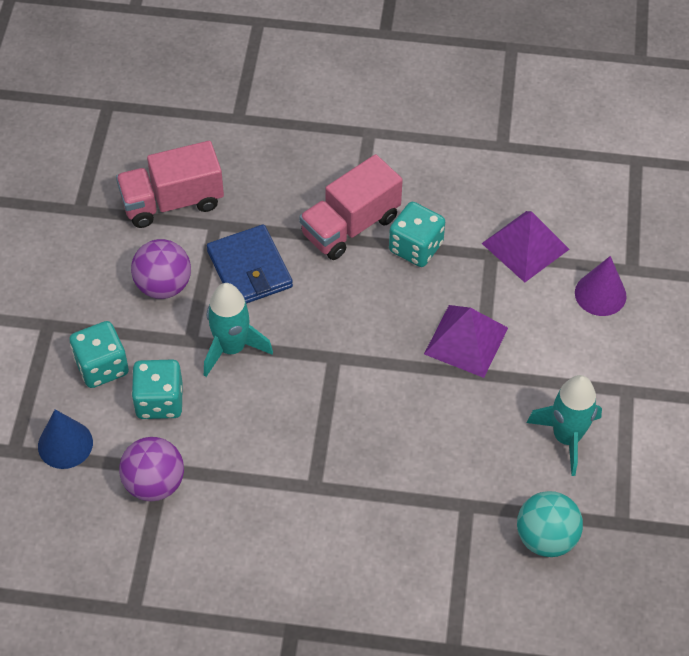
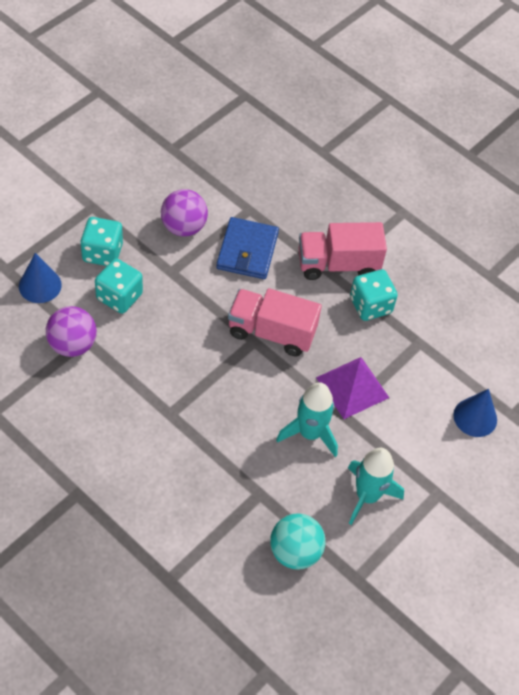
camera: 30 degrees right, 0 degrees up
pink truck [116,141,224,228] -> pink truck moved to [228,288,322,356]
turquoise rocket [204,283,273,377] -> turquoise rocket moved to [276,382,338,457]
purple pyramid [482,211,569,283] -> none
purple cone [575,256,627,316] -> blue cone [453,389,497,437]

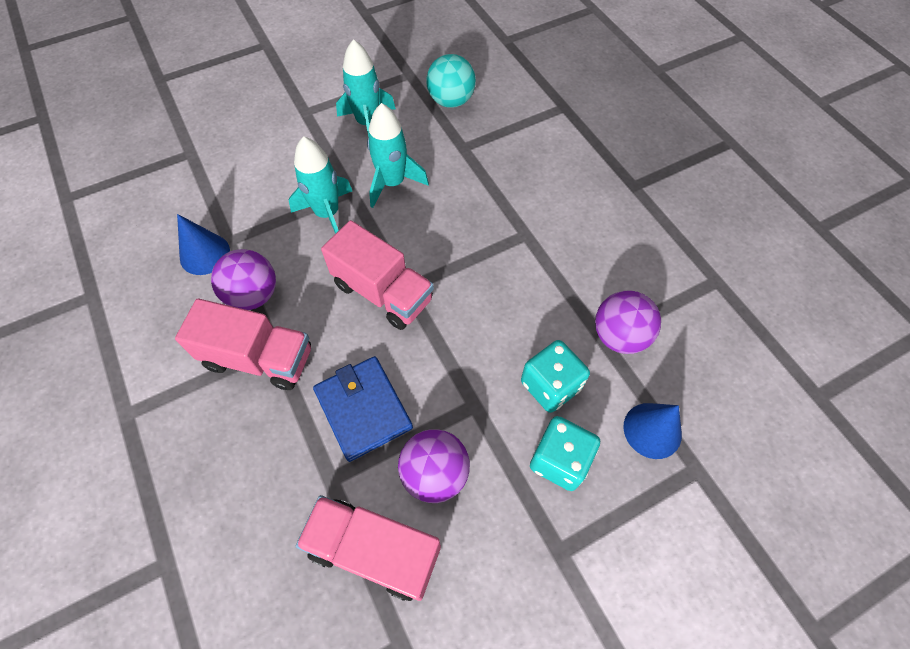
camera: 155 degrees left, 5 degrees up
blue wallet [216,217,279,279] -> blue wallet turned 60 degrees counterclockwise [313,356,413,462]
purple pyramid [316,357,389,419] -> turquoise rocket [289,136,352,234]
turquoise dice [350,269,398,321] -> purple ball [211,249,276,310]
blue cone [453,389,497,437] -> blue cone moved to [177,214,230,275]
none -> pink truck [296,495,441,601]

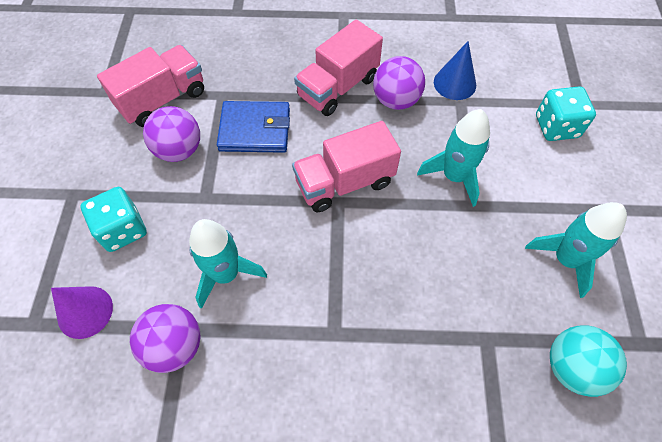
camera: 120 degrees right, 0 degrees up
turquoise rocket [367,103,429,208] -> turquoise rocket moved to [189,219,267,309]
turquoise dice [521,340,590,413] -> turquoise dice moved to [536,86,596,141]
blue cone [623,403,682,459] -> purple cone [51,286,113,339]

